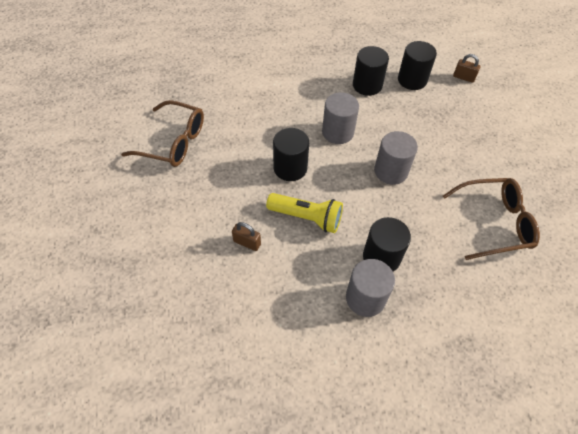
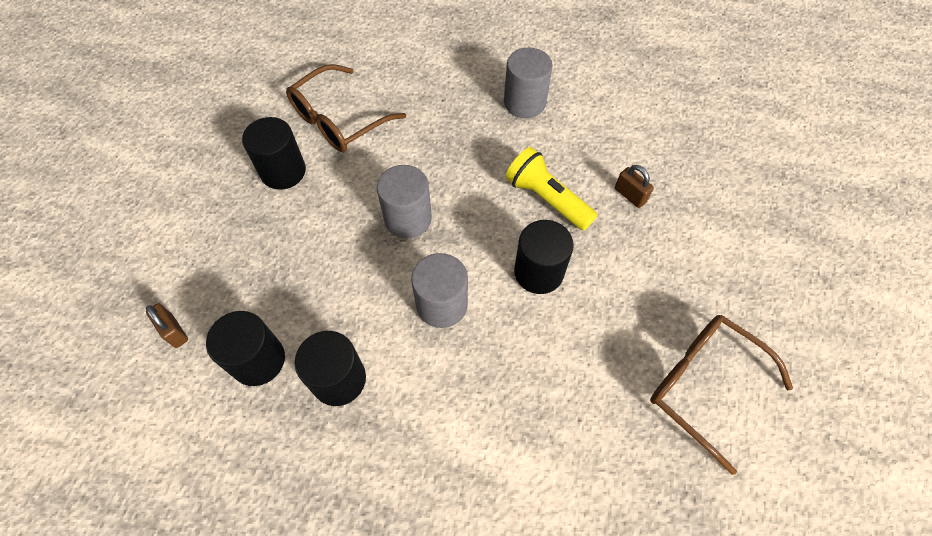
camera: 155 degrees left, 5 degrees up
black cylinder [363,217,411,271] -> black cylinder moved to [242,117,306,190]
brown glasses [443,178,540,260] -> brown glasses turned 60 degrees counterclockwise [286,64,406,152]

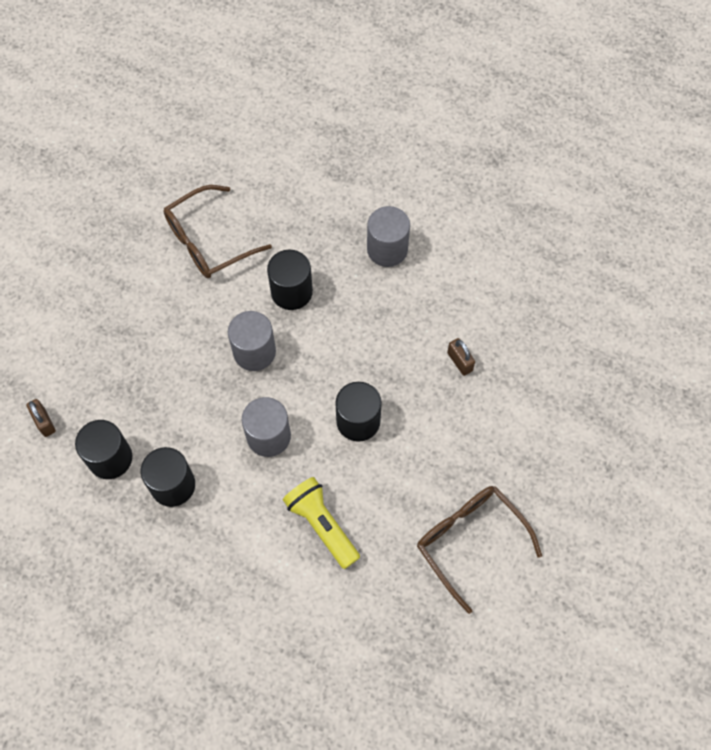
camera: 10 degrees right, 5 degrees up
black cylinder [242,117,306,190] -> black cylinder moved to [267,250,313,310]
yellow flashlight [505,147,597,231] -> yellow flashlight moved to [283,477,360,569]

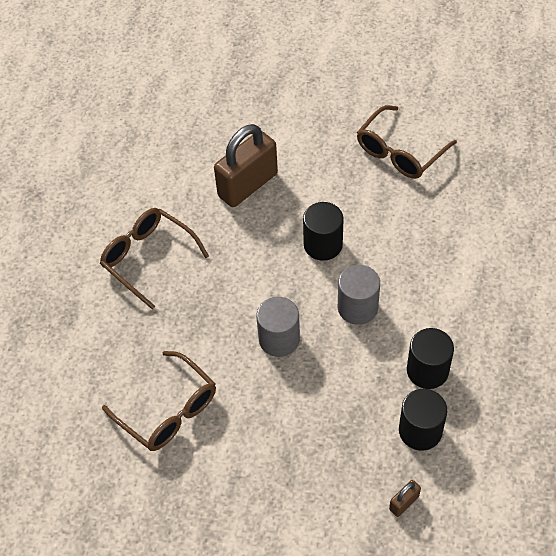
camera: 100 degrees left, 10 degrees down
black cylinder [267,250,313,310] -> none
yellow flashlight [283,477,360,569] -> none
grey cylinder [367,206,410,267] -> brown glasses [100,208,209,310]
brown padlock [447,338,475,376] -> brown padlock [214,124,278,207], size x2.36

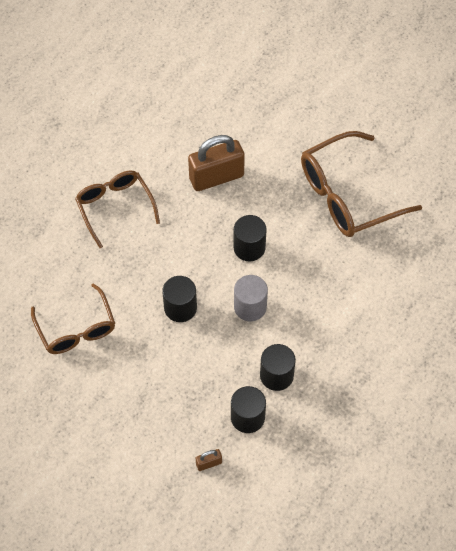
camera: 20 degrees right, 5 degrees up
grey cylinder [256,297,300,357] -> black cylinder [162,276,197,322]
brown glasses [357,105,457,179] -> brown glasses [301,131,422,237], size x1.51

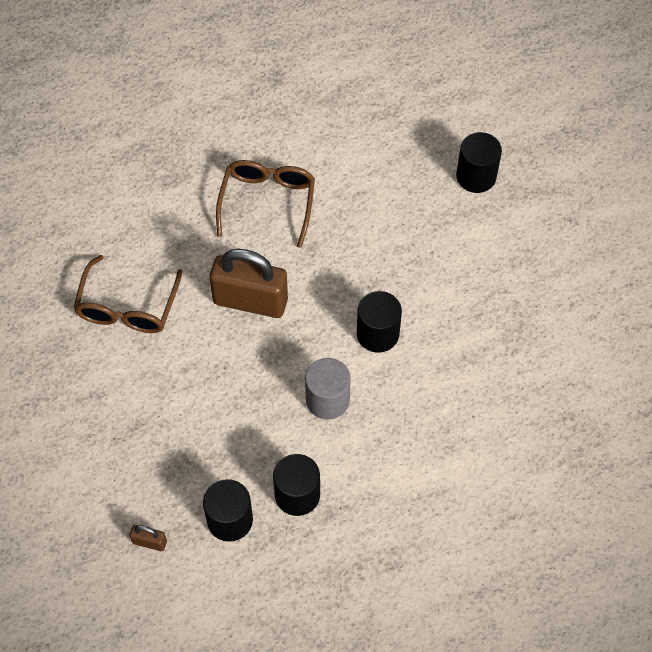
camera: 35 degrees right, 0 degrees up
black cylinder [162,276,197,322] -> black cylinder moved to [456,132,502,193]
brown padlock [188,135,245,191] -> brown padlock moved to [210,249,288,318]
brown glasses [301,131,422,237] -> none

